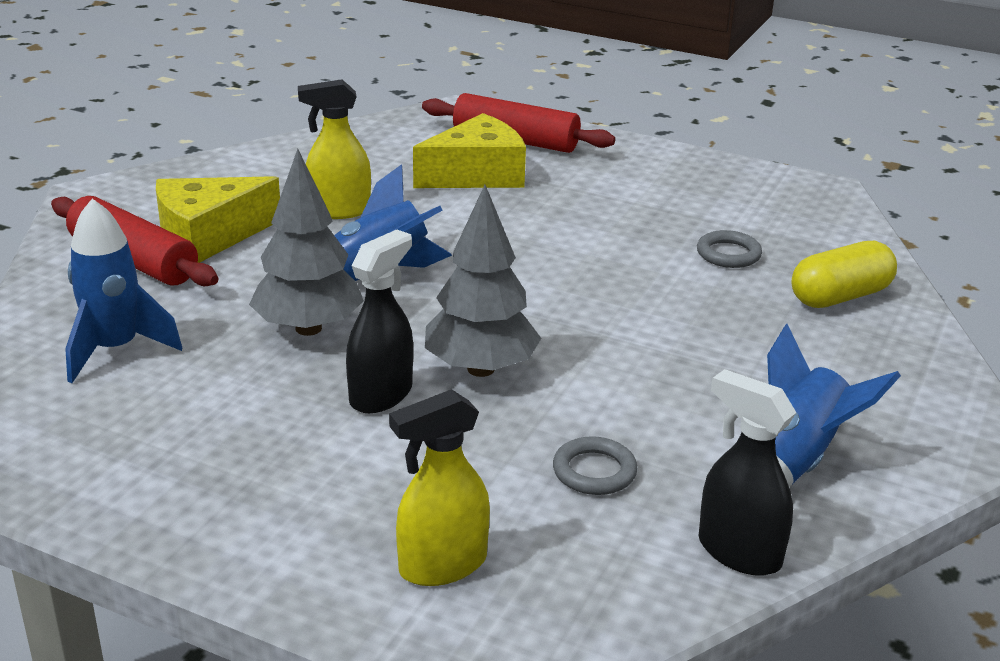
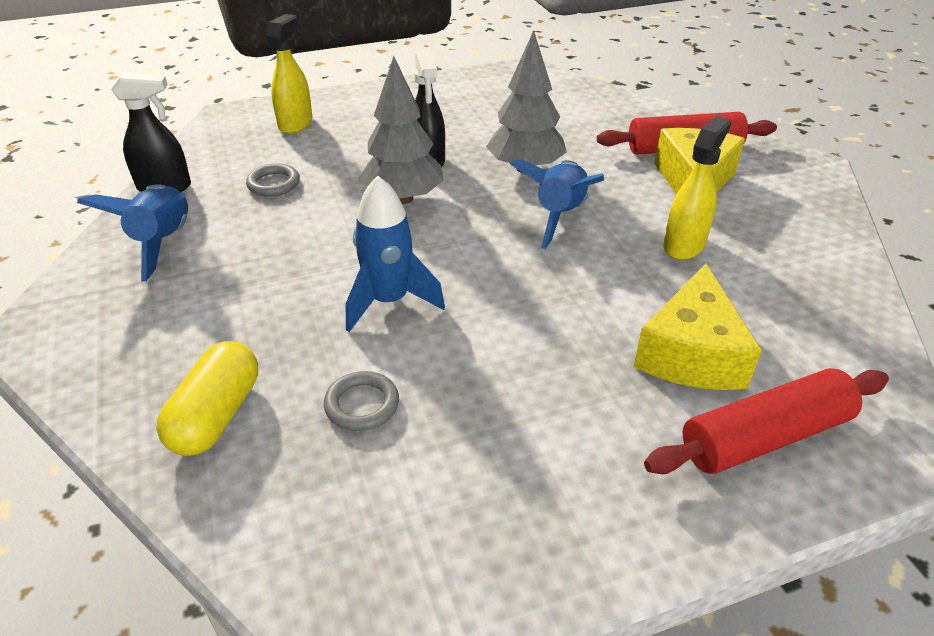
camera: 135 degrees right, 10 degrees up
blue rocket [65,198,182,383] -> blue rocket moved to [346,176,445,332]

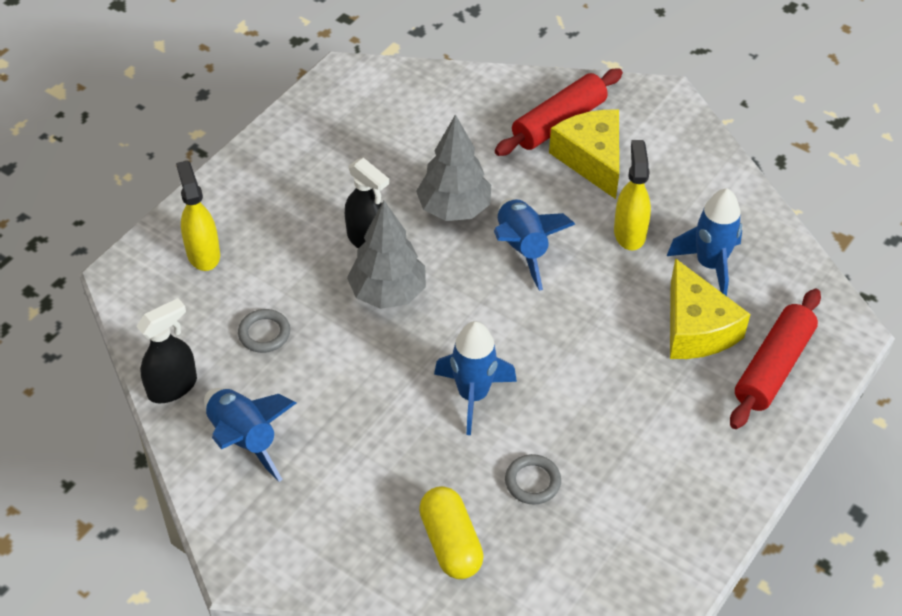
camera: 35 degrees left, 10 degrees up
none -> blue rocket [667,188,742,296]

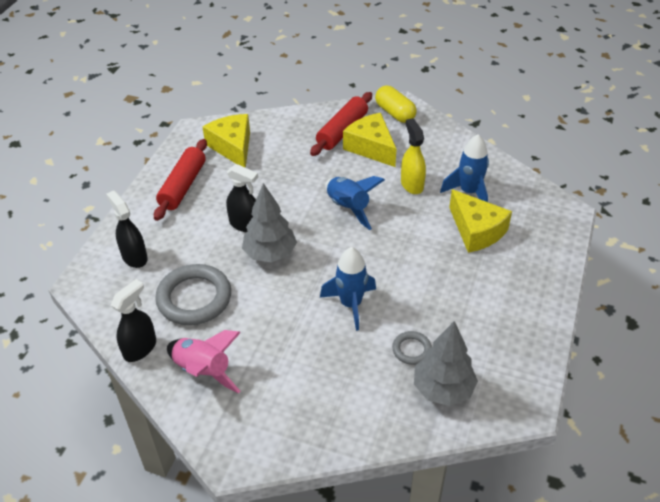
camera: 15 degrees left, 5 degrees down
yellow spray bottle [176,160,220,271] -> black spray bottle [106,190,148,268]
blue rocket [204,388,296,482] -> pink rocket [167,330,241,393]
grey ring [238,309,290,353] -> grey ring [155,264,231,325], size x2.02
grey tree [416,114,491,221] -> grey tree moved to [414,321,478,406]
yellow capsule [419,486,484,579] -> yellow capsule moved to [375,86,417,123]
red rolling pin [730,289,821,429] -> red rolling pin moved to [154,139,207,221]
none -> yellow cheese [203,114,250,168]

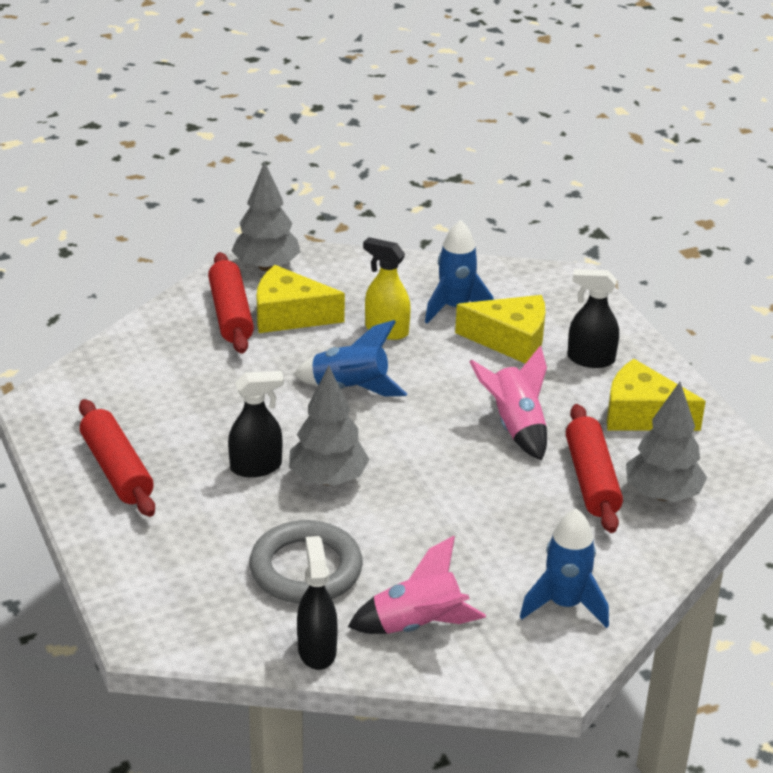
camera: 45 degrees left, 10 degrees down
black spray bottle [106,190,148,268] -> black spray bottle moved to [567,269,619,368]
yellow cheese [203,114,250,168] -> yellow cheese moved to [607,359,706,431]
blue rocket [320,247,376,331] -> blue rocket moved to [520,509,609,628]
yellow capsule [375,86,417,123] -> grey tree [231,161,301,271]
grey ring [392,331,432,365] -> red rolling pin [566,404,623,533]
none -> pink rocket [469,346,547,460]

